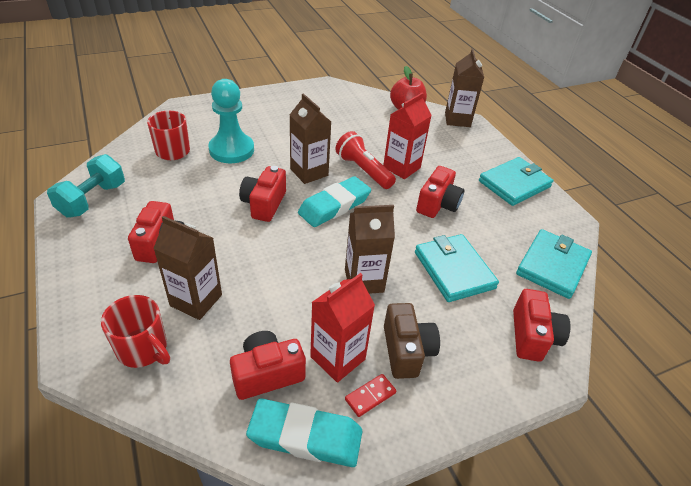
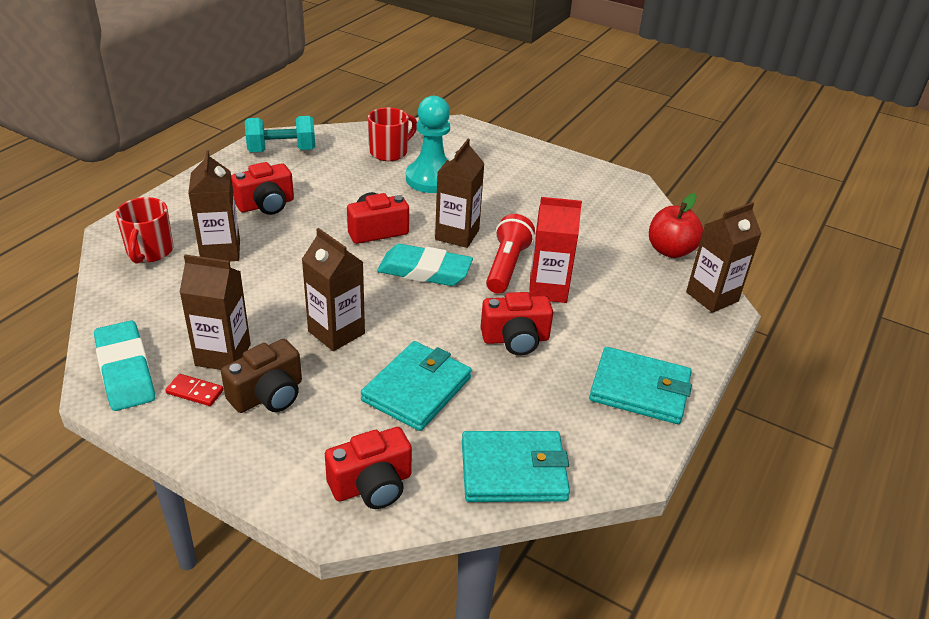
camera: 55 degrees right, 5 degrees down
red camera [230,331,306,400] -> none
red carton [310,273,375,383] -> brown carton [179,254,251,370]

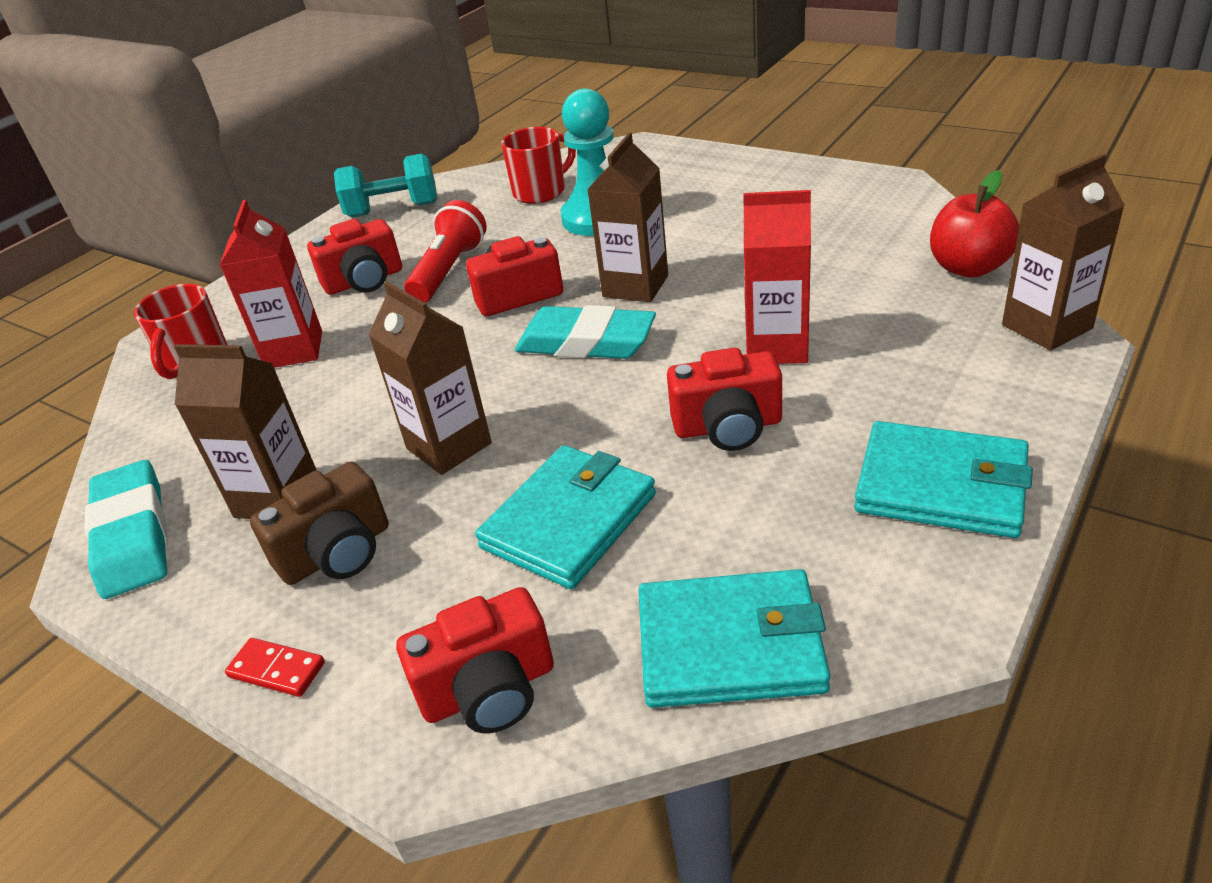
camera: 10 degrees right, 0 degrees up
red domino [165,374,224,406] -> red domino moved to [225,638,325,697]
brown carton [188,150,240,261] -> red carton [220,200,322,368]
red flashlight [486,214,535,294] -> red flashlight moved to [404,200,487,303]

